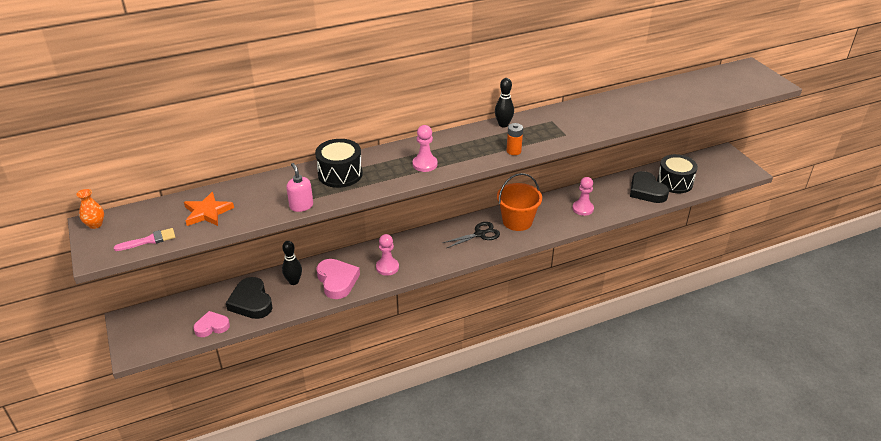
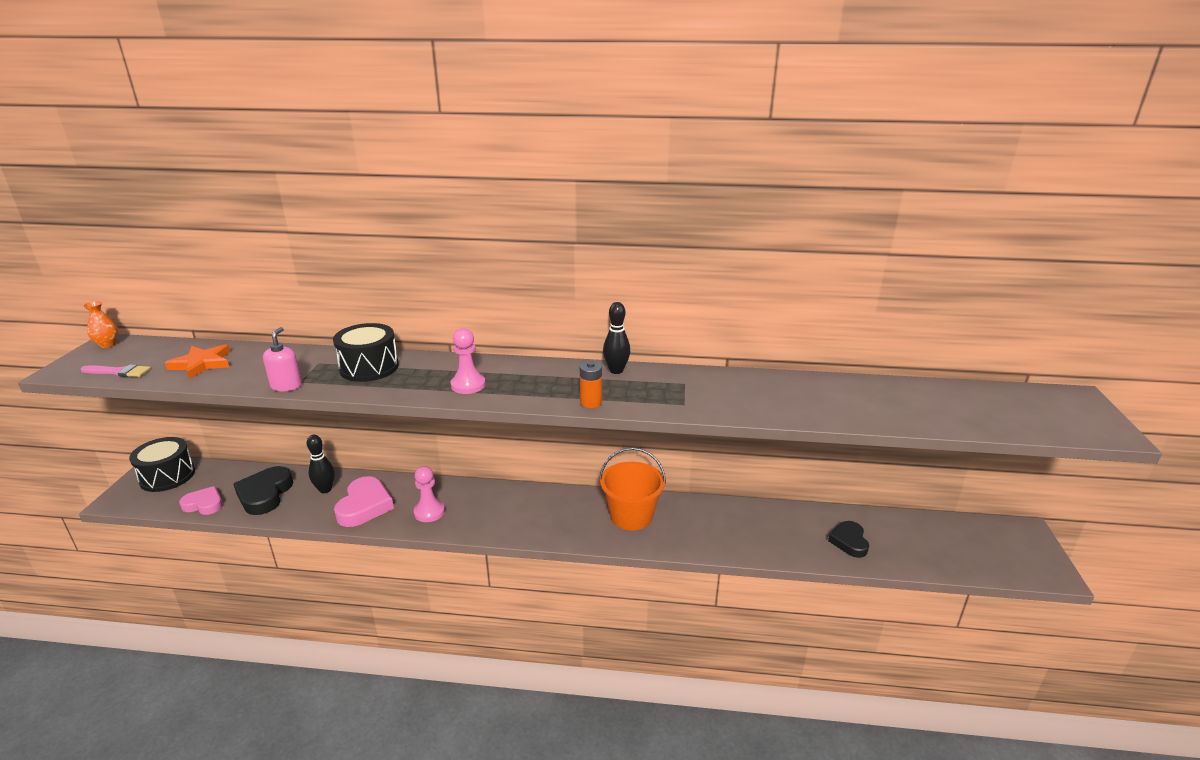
camera: 30 degrees right, 10 degrees down
black scissors [443,222,500,248] -> none
pink pawn [572,177,594,216] -> none
black heart [630,171,669,203] -> black heart [828,521,869,558], size x0.65
black drum [657,154,698,193] -> black drum moved to [129,437,195,492]

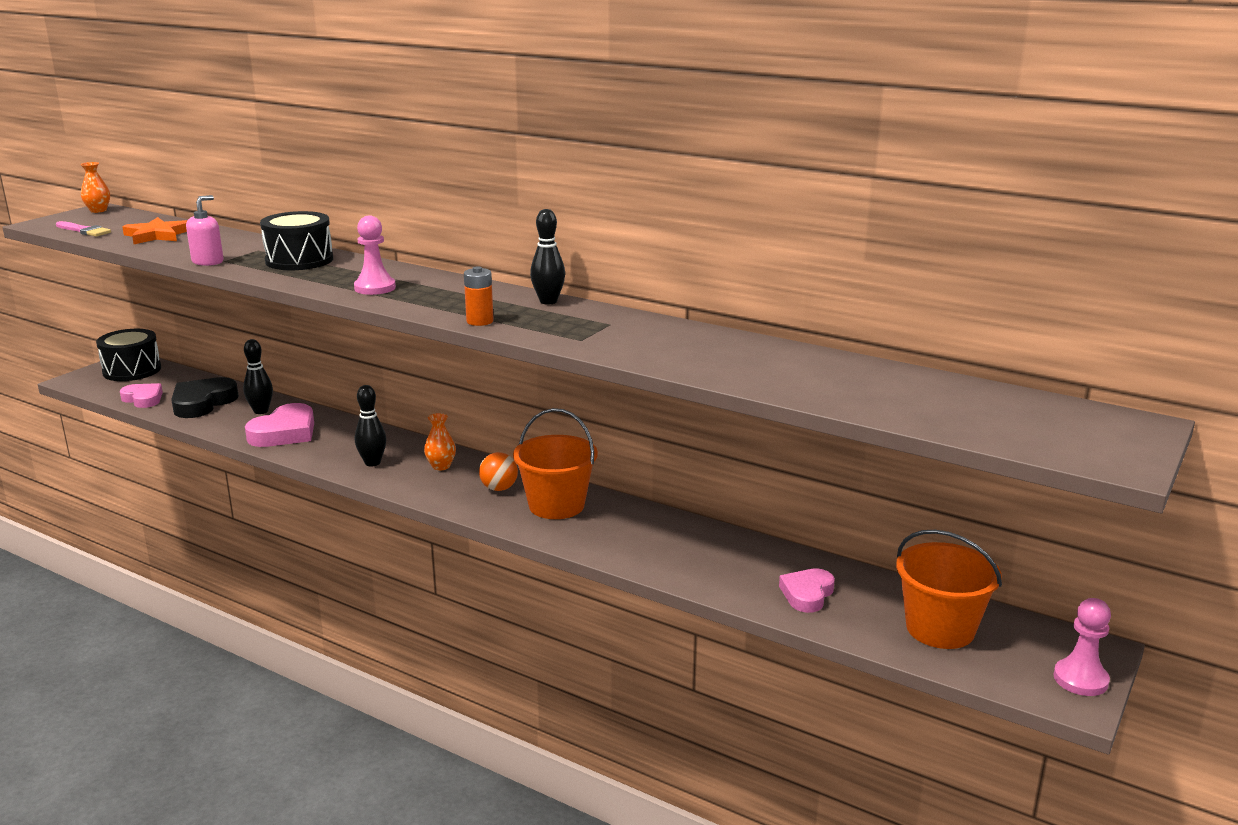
camera: 25 degrees right, 5 degrees down
pink pawn [414,466,445,522] -> pink pawn moved to [1053,598,1111,696]
black heart [828,521,869,558] -> pink heart [779,568,835,613]
none -> black bowling pin [355,385,386,466]
none -> orange vase [424,413,456,470]
none -> orange ball [479,452,518,491]
none -> orange bucket [896,530,1002,649]

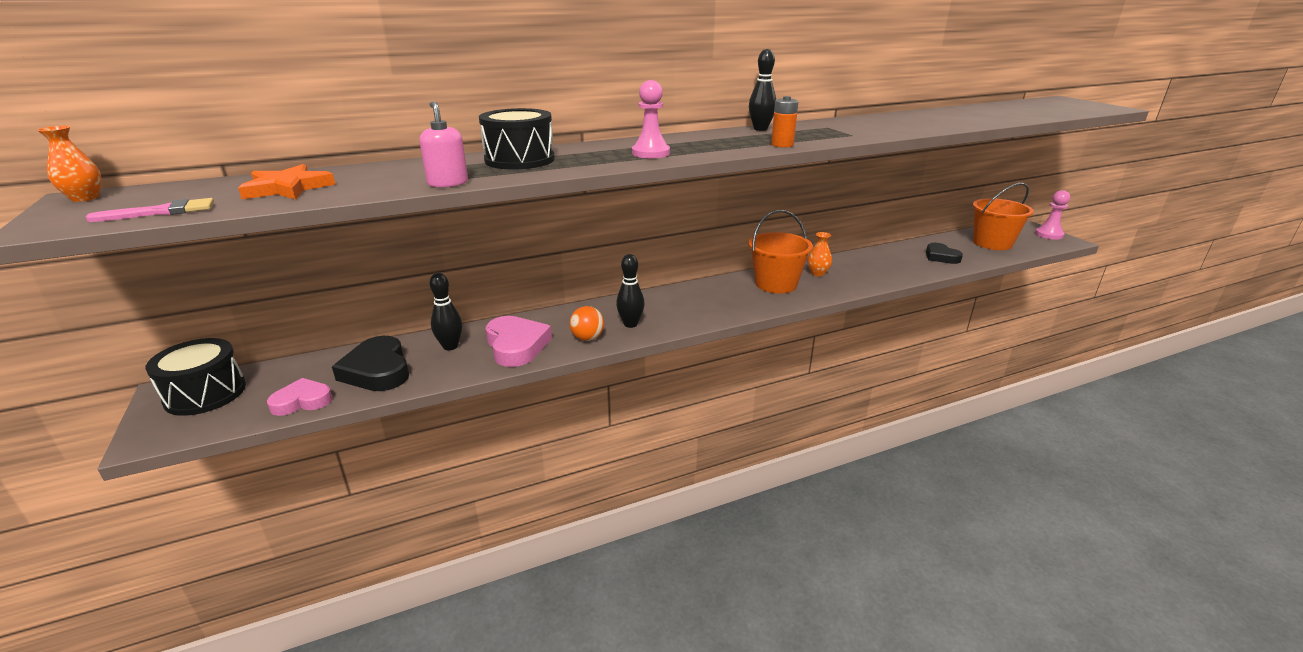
camera: 55 degrees left, 5 degrees up
orange vase [424,413,456,470] -> orange vase moved to [808,232,832,276]
orange ball [479,452,518,491] -> orange ball moved to [569,306,604,341]
pink heart [779,568,835,613] -> black heart [926,243,963,264]

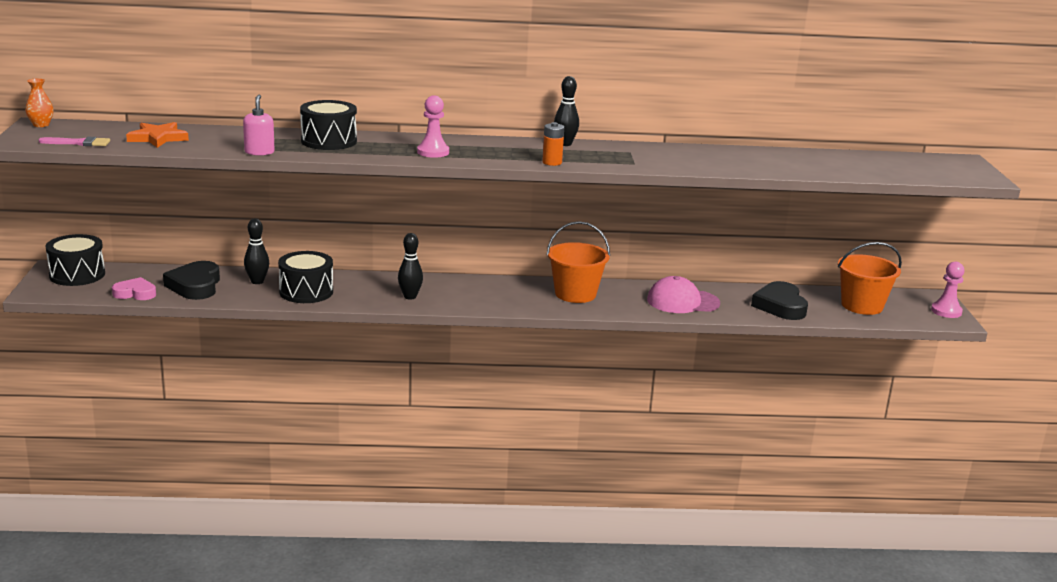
camera: 20 degrees right, 5 degrees down
pink heart [486,316,552,367] -> black drum [278,251,333,303]
orange ball [569,306,604,341] -> none
orange vase [808,232,832,276] -> none
black heart [926,243,963,264] -> black heart [751,281,808,320], size x1.54
none -> pink cap [647,276,720,313]

